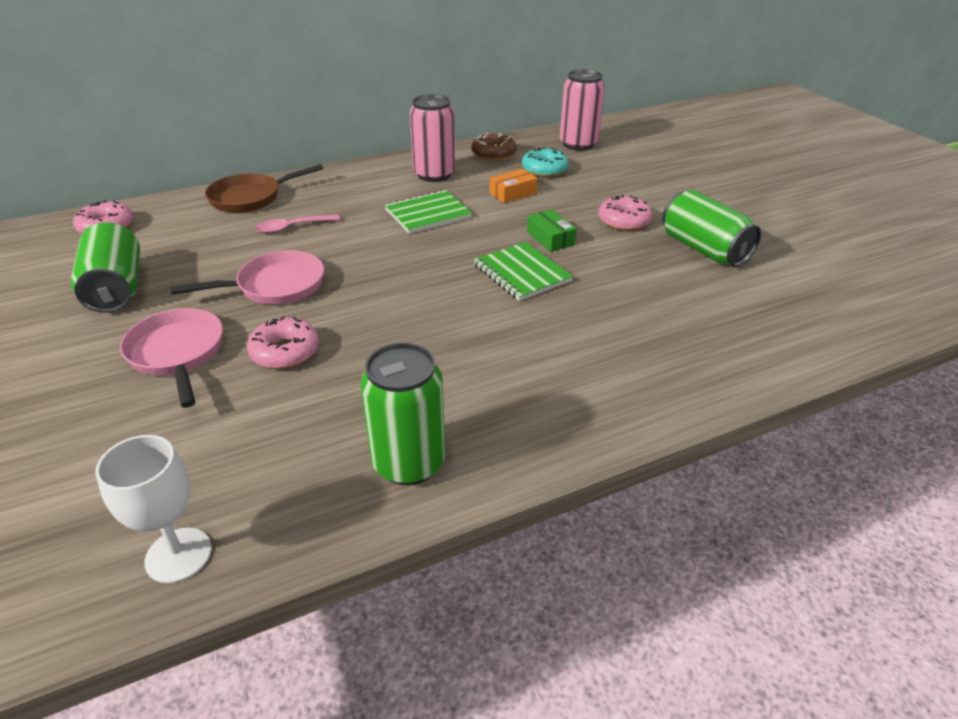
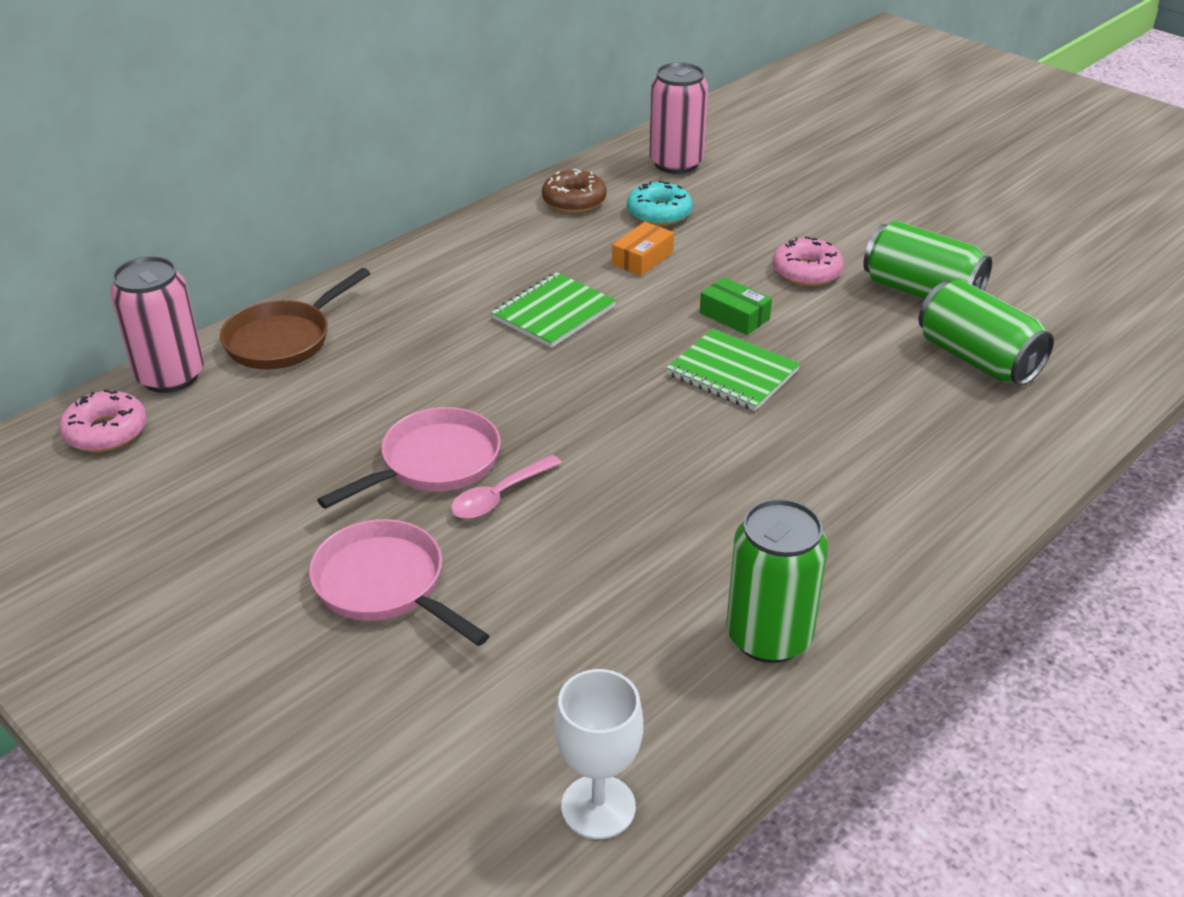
camera: 20 degrees left, 0 degrees up
green can [71,222,140,313] -> green can moved to [919,279,1054,386]
pink donut [247,316,319,369] -> none
pink spoon [255,214,340,234] -> pink spoon moved to [451,455,562,519]
pink can [410,94,455,182] -> pink can moved to [110,256,204,393]

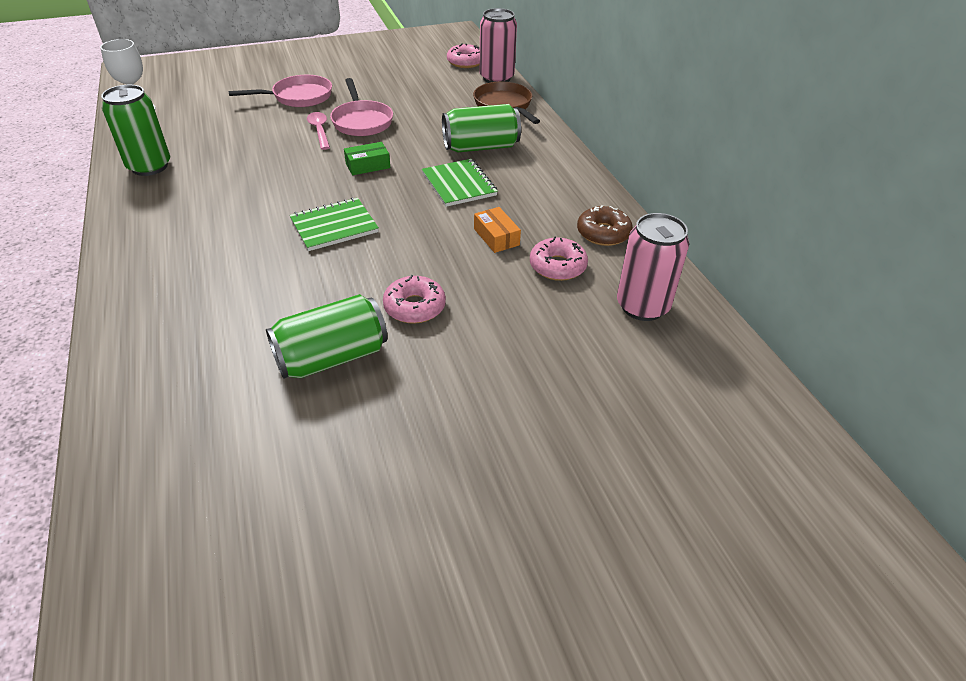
camera: 115 degrees right, 5 degrees up
turquoise donut [627,181,692,226] -> pink donut [530,237,588,281]
green box [700,277,772,335] -> green box moved to [344,142,390,175]
green can [919,279,1054,386] -> green can moved to [442,104,521,152]

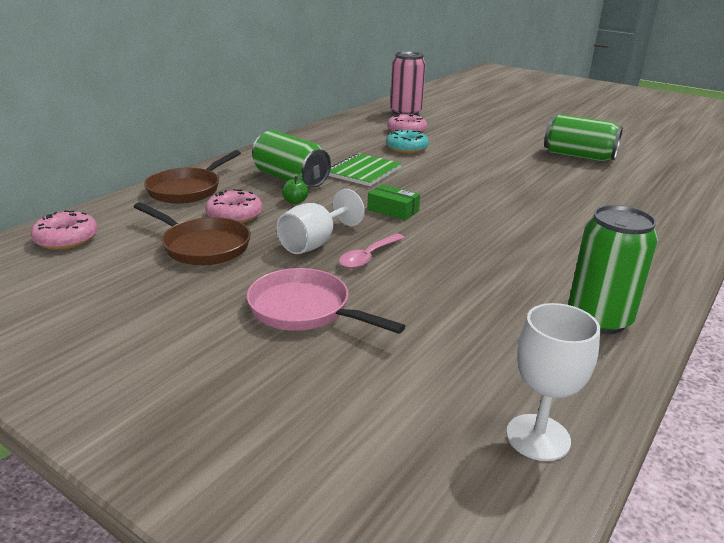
camera: 125 degrees left, 15 degrees down
green notebook [289,198,379,251] -> none
pink pan [330,78,393,136] -> white goblet [276,189,365,254]
pink donut [383,275,446,324] -> pink donut moved to [205,189,262,223]
orange box [474,207,521,253] -> turquoise donut [386,130,429,154]
pink can [479,8,517,83] -> none
brown donut [577,205,633,246] -> none
none -> brown pan [134,202,251,265]
none -> green apple [282,173,308,204]

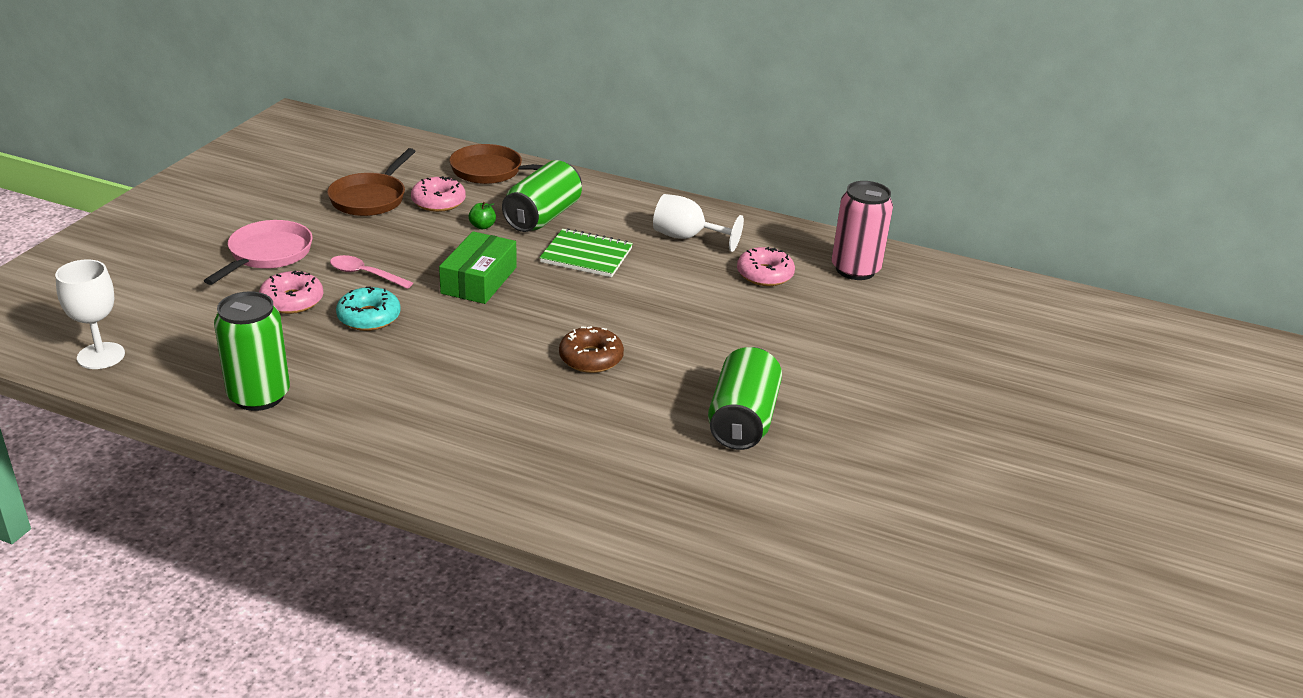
camera: 75 degrees right, 5 degrees up
pink donut [31,210,98,250] -> pink donut moved to [259,271,323,314]
white goblet [276,189,365,254] -> white goblet moved to [653,194,744,252]
green box [367,184,420,220] -> green box [439,231,517,304], size x1.57
turquoise donut [386,130,429,154] -> turquoise donut moved to [336,286,401,331]
none -> brown donut [559,326,624,373]

